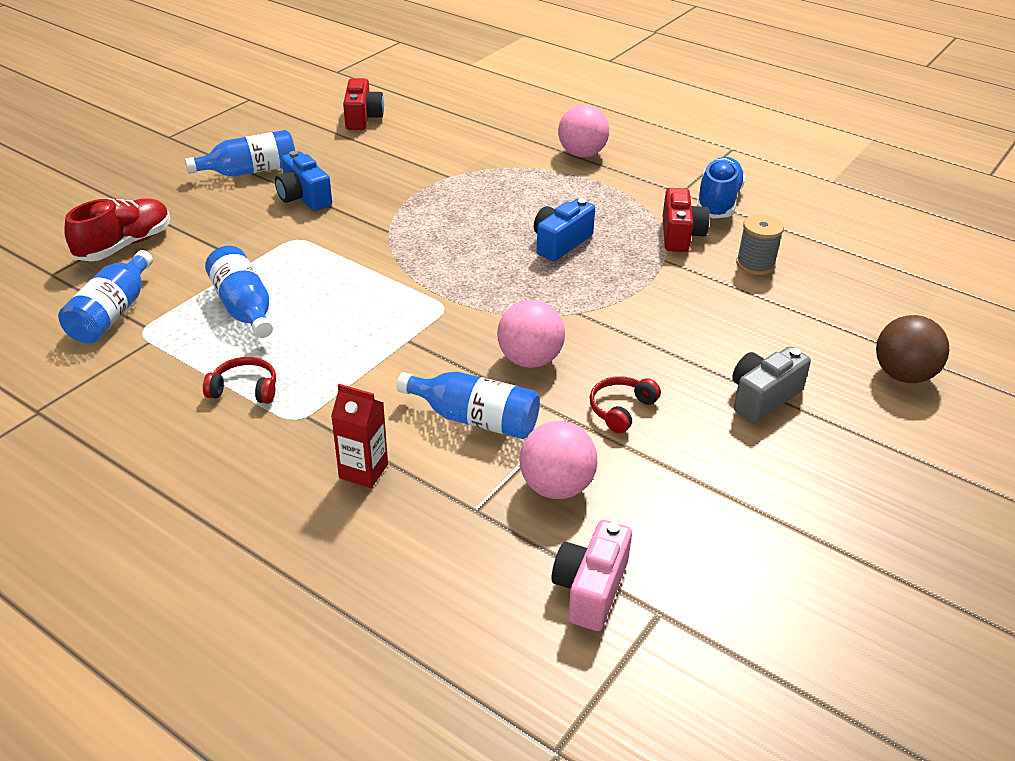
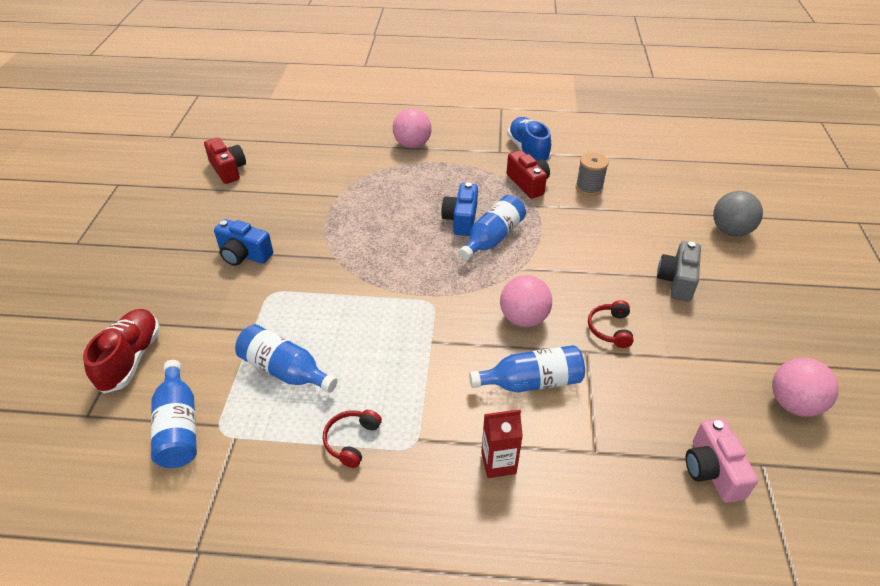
camera: 30 degrees left, 5 degrees up
blue bottle [185,130,295,177] -> blue bottle moved to [458,195,526,260]
red headphones [203,357,276,404] -> red headphones turned 45 degrees counterclockwise [323,410,382,468]
pink ball [519,421,597,499] -> pink ball moved to [772,358,839,417]
brown ball [876,315,949,383] -> grey ball [713,191,763,237]

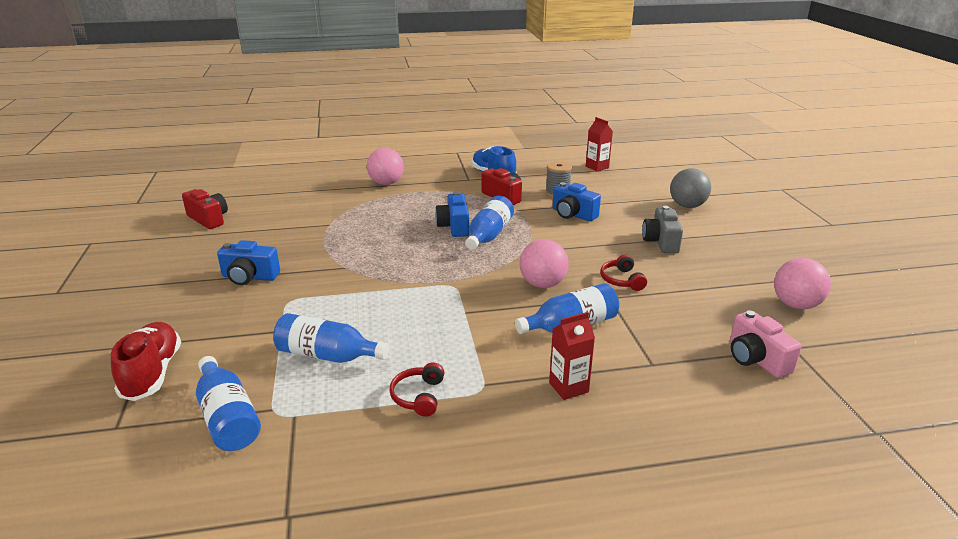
camera: 15 degrees left, 15 degrees down
none -> blue camera [553,182,601,221]
none -> red carton [586,117,613,171]

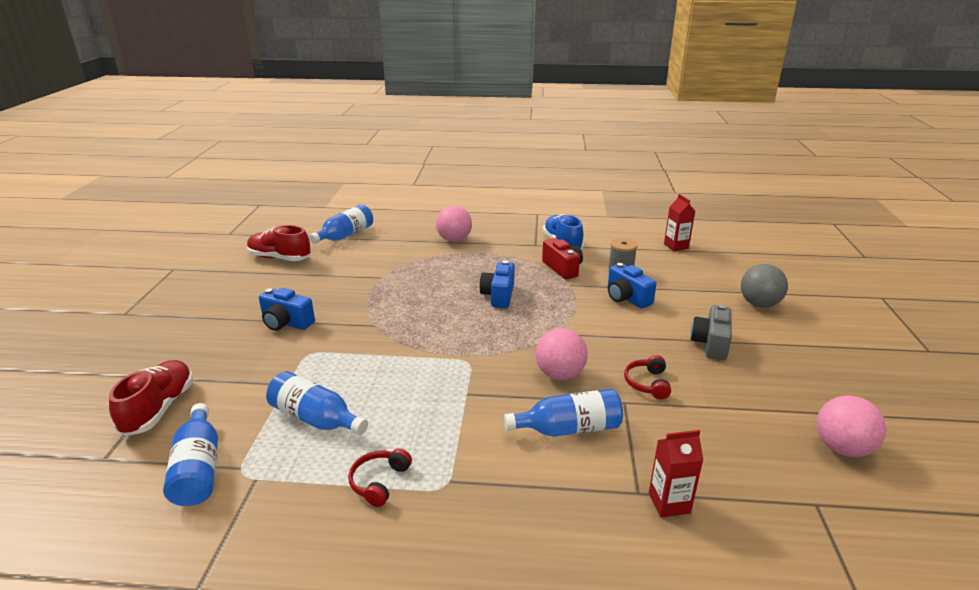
camera: 15 degrees right, 0 degrees up
red camera [182,189,228,229] -> red shoe [247,225,311,261]
blue bottle [465,196,514,250] -> blue bottle moved to [309,204,373,244]
red carton [549,312,595,400] -> red carton moved to [649,430,703,518]
pink camera [730,311,802,378] -> none

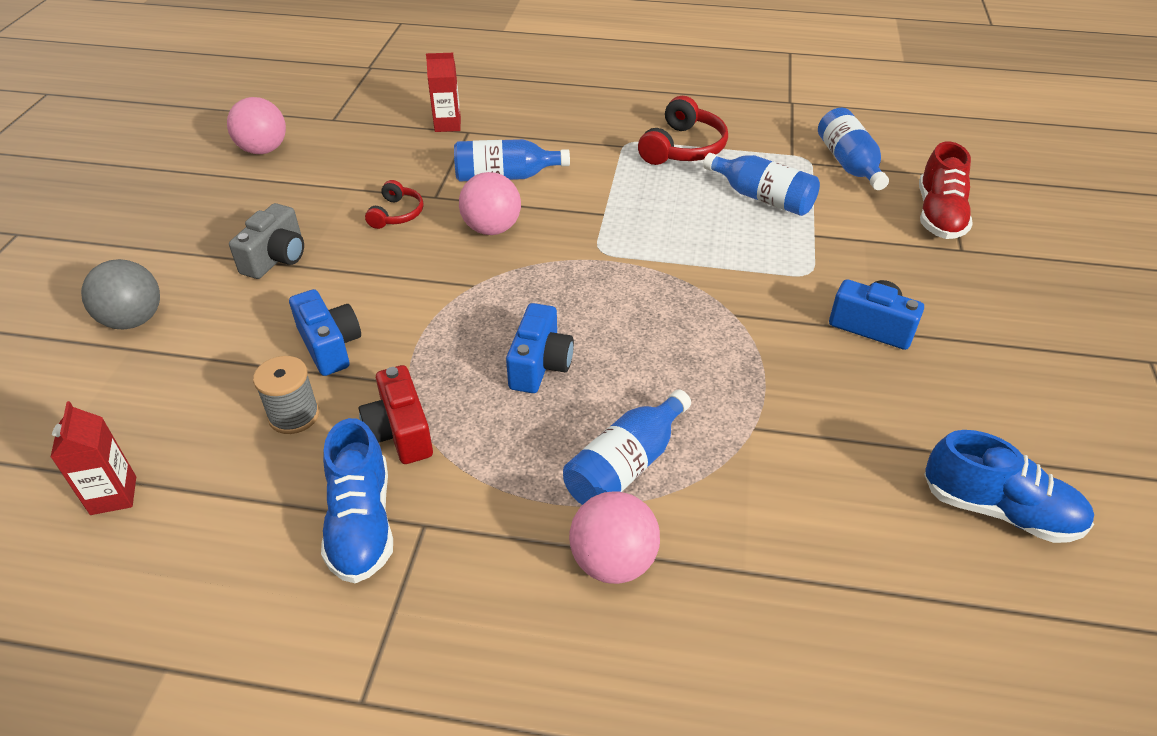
camera: 175 degrees left, 15 degrees up
red shoe [247,225,311,261] -> blue shoe [924,430,1094,543]
blue bottle [309,204,373,244] -> blue bottle moved to [563,389,691,505]
red headphones [348,448,412,507] -> red headphones [638,96,728,165], size x1.69

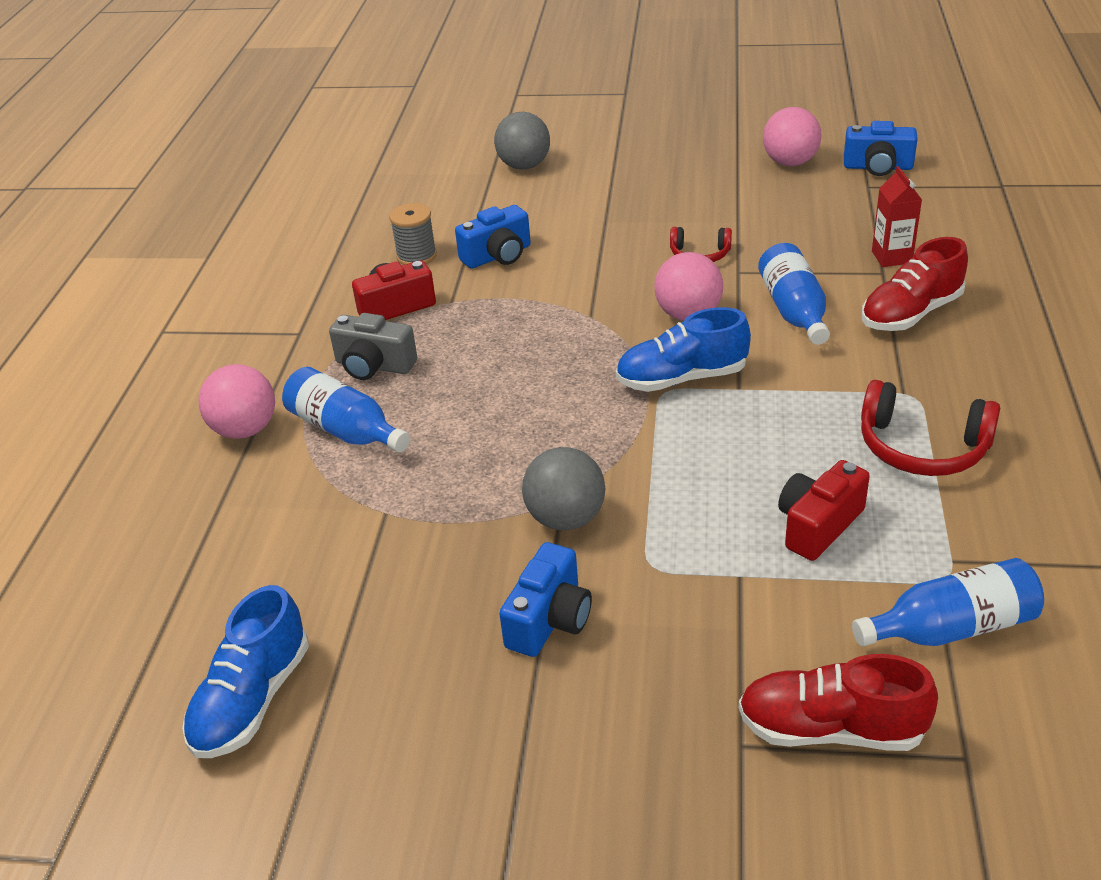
camera: 90 degrees right, 5 degrees down
red carton [51,401,136,515] -> none
grey camera [229,203,304,279] -> grey camera moved to [329,313,417,380]
blue shoe [321,418,393,583] -> blue shoe moved to [616,307,751,392]
blue camera [506,303,574,393] -> blue camera moved to [844,121,918,176]
blue bottle [703,153,820,216] -> red camera [778,460,870,561]
none -> grey ball [522,447,605,530]
none -> red shoe [862,237,968,331]

